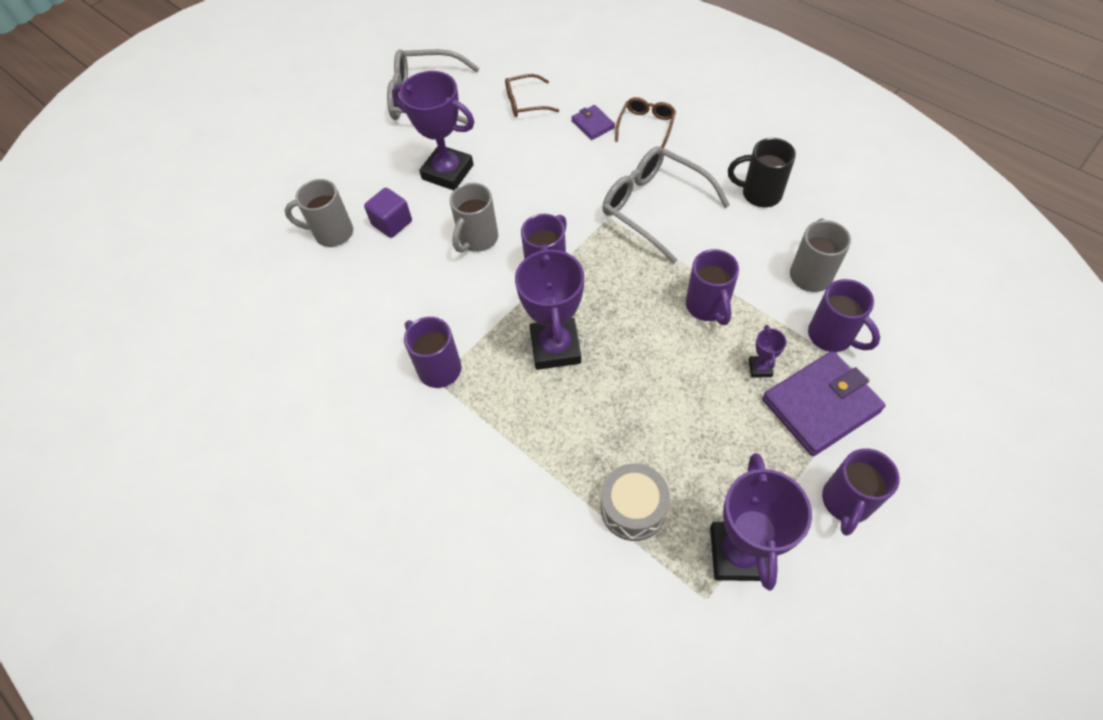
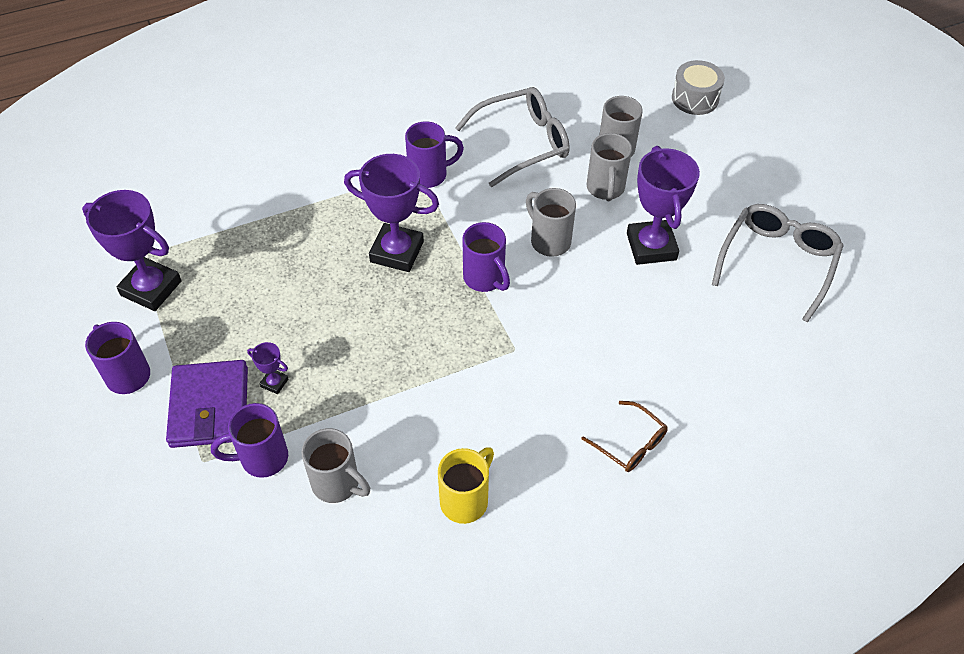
camera: 110 degrees right, 5 degrees down
purple cube [364,188,412,238] -> grey mug [587,133,632,201]
purple trophy [392,71,474,190] -> purple trophy turned 60 degrees counterclockwise [627,146,700,265]
brown glasses [505,74,559,117] -> none
purple wallet [571,105,615,140] -> none
grey drum [601,464,670,541] -> grey drum moved to [672,60,725,115]
grey glasses [602,146,730,263] -> grey glasses moved to [455,87,570,187]
purple mug [686,249,739,325] -> none
black mug [728,138,796,207] -> yellow mug [438,447,494,524]

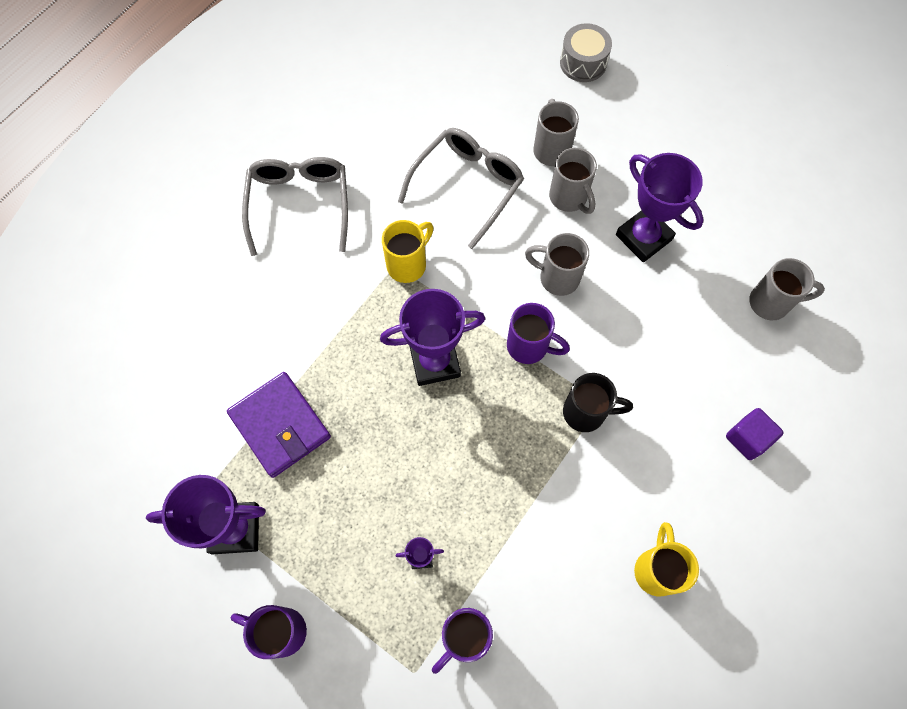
camera: 30 degrees left, 15 degrees up
purple wallet [166,360,248,448] -> purple wallet moved to [227,372,331,478]
grey mug [301,428,370,503] -> grey mug moved to [749,258,825,320]
purple mug [405,121,464,188] -> yellow mug [382,220,433,283]
brown glasses [581,401,668,472] -> purple cube [726,408,783,460]
grey glasses [712,204,844,323] -> grey glasses moved to [242,157,348,256]
none -> black mug [563,373,633,432]

